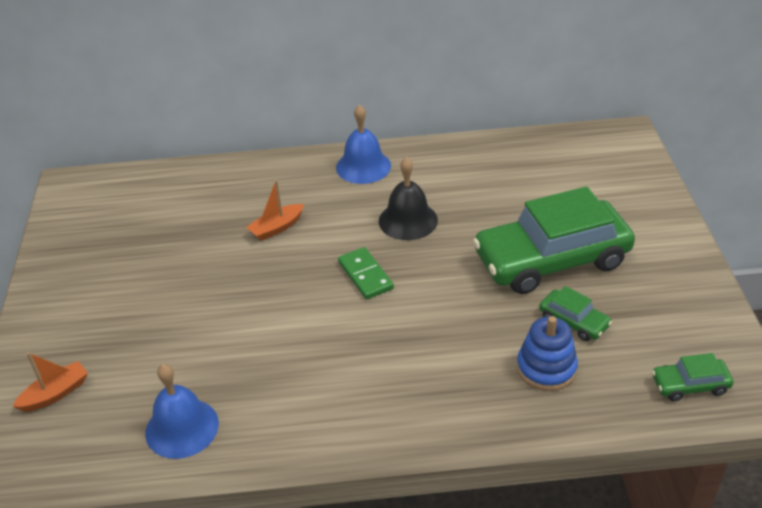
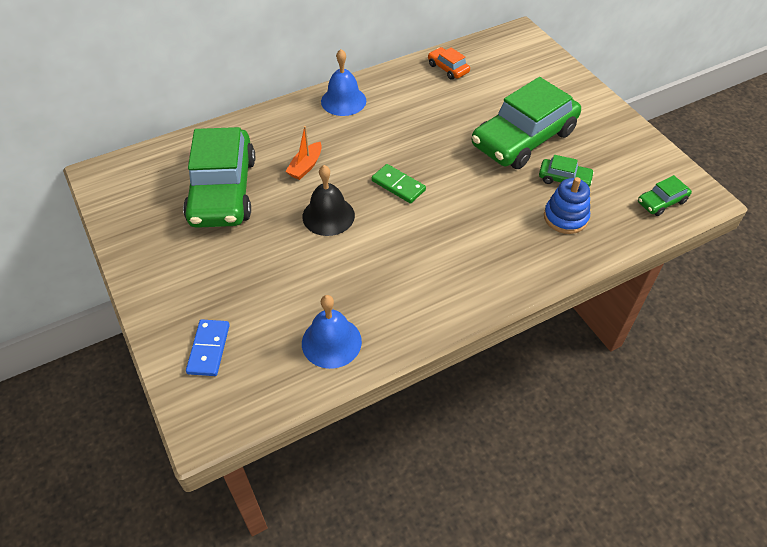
camera: 25 degrees left, 10 degrees up
orange boat [12,352,88,412] -> blue domino [186,320,230,376]
black bell [379,157,438,240] -> black bell moved to [302,165,355,236]
none -> green car [183,127,255,228]
none -> orange car [428,47,470,80]

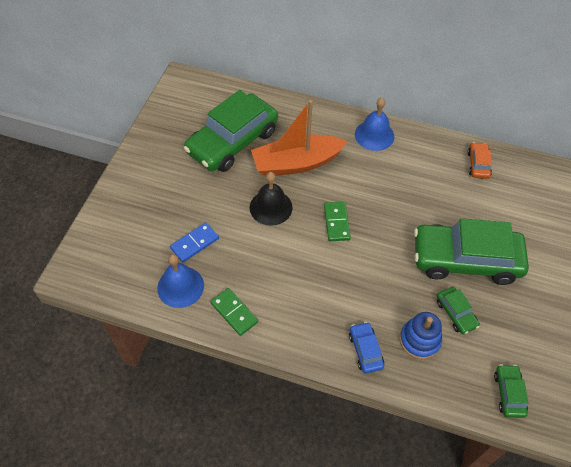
camera: 45 degrees right, 5 degrees up
blue domino [186,320,230,376] -> blue domino moved to [170,223,219,262]
orange boat [285,126,322,180] -> orange boat [251,100,348,176], size x2.15
green car [638,175,692,216] -> green car turned 75 degrees clockwise [494,364,528,418]
none -> green domino [211,288,258,336]
none -> blue car [349,322,384,373]

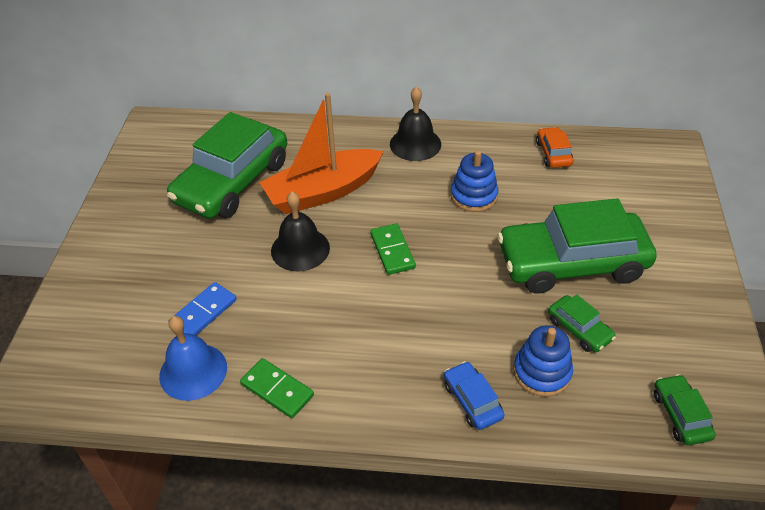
camera: 10 degrees left, 10 degrees down
blue bell [355,98,394,151] -> black bell [390,86,441,161]
none -> blue stacking toy [451,150,498,212]

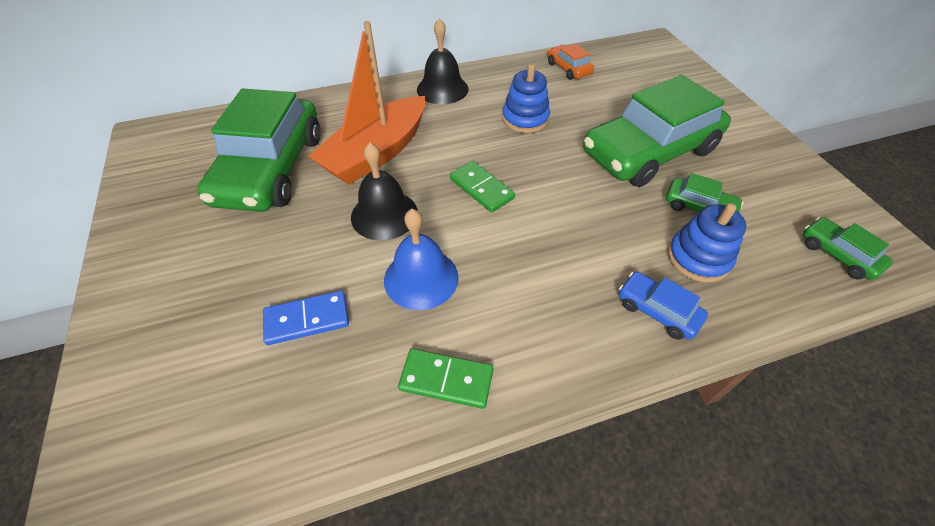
camera: 25 degrees left, 5 degrees up
blue bell [159,316,227,401] -> blue bell moved to [384,209,459,310]
blue domino [169,282,236,335] -> blue domino turned 60 degrees clockwise [263,291,349,345]

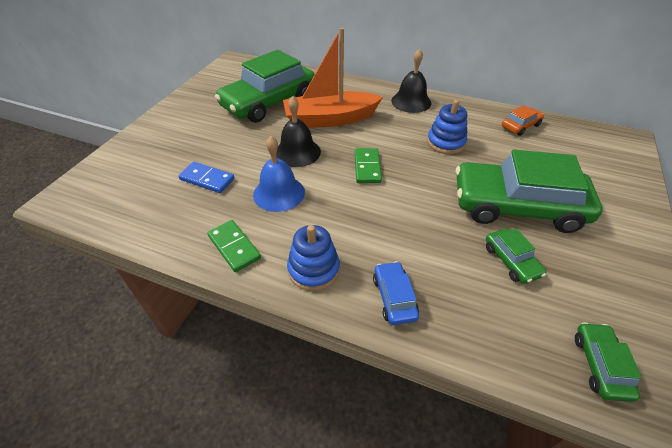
camera: 40 degrees right, 5 degrees down
orange car [547,44,594,80] -> orange car turned 45 degrees clockwise [502,105,544,136]
blue stacking toy [668,203,746,283] -> blue stacking toy moved to [287,225,340,291]

